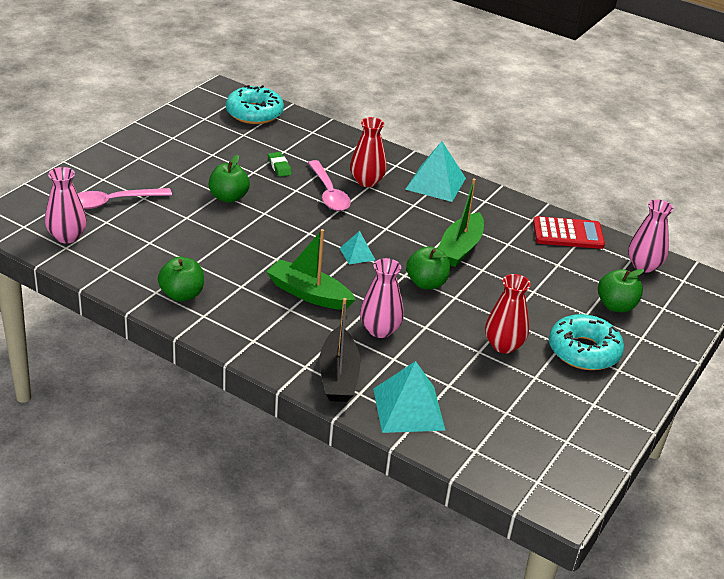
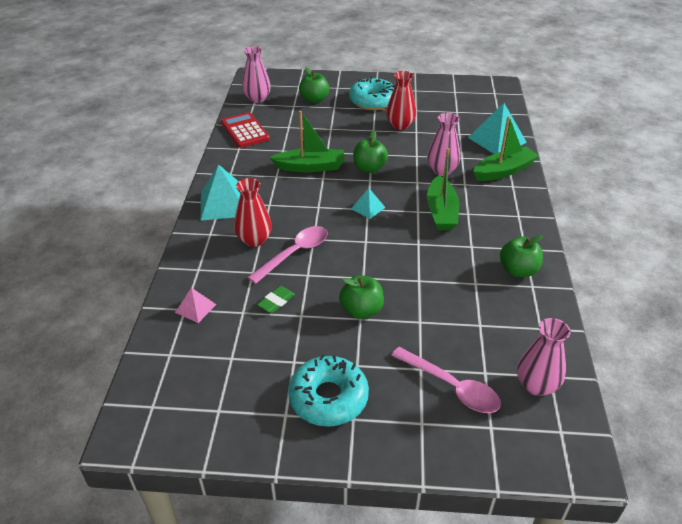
camera: 115 degrees left, 5 degrees up
turquoise donut [226,85,284,124] -> turquoise donut moved to [288,354,369,427]
black boat [319,298,360,402] -> green boat [473,116,539,181]
none -> pink pyramid [175,287,216,323]

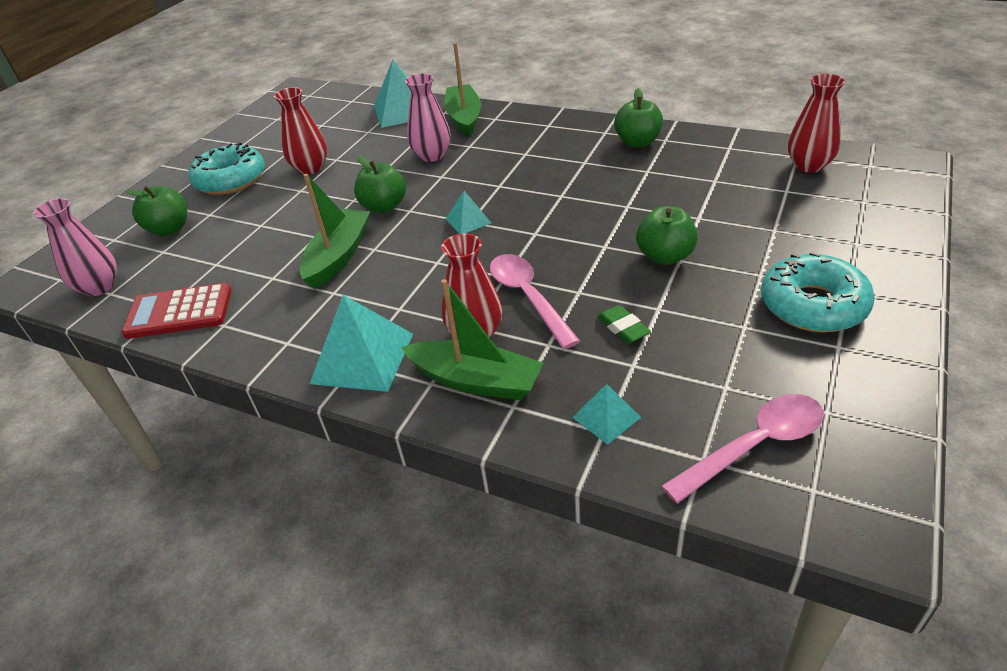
camera: 65 degrees left, 0 degrees up
pink pyramid [175,287,216,323] -> turquoise pyramid [572,384,641,445]
pink spoon [391,347,501,413] -> pink spoon moved to [661,394,824,504]
green boat [427,148,459,230] -> green boat moved to [401,279,543,400]
pink vase [517,318,571,396] -> red vase [788,74,845,173]

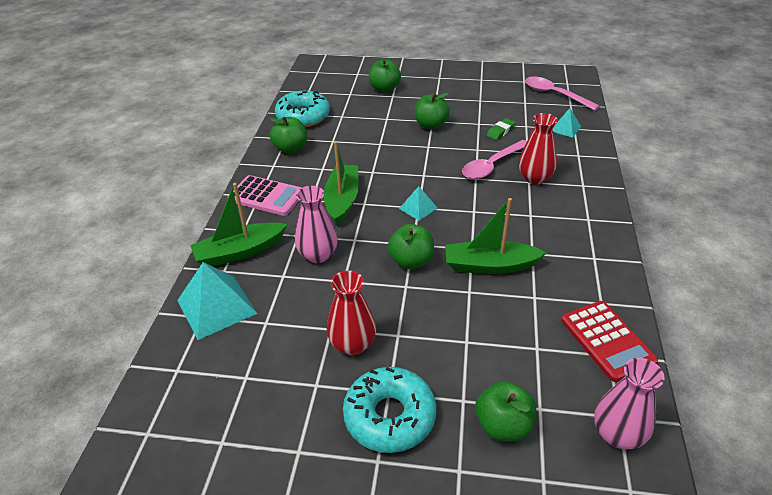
camera: 110 degrees left, 0 degrees up
turquoise pyramid [310,295,413,392] -> none
green boat [401,279,543,400] -> green boat moved to [323,141,359,225]
turquoise donut [761,252,875,332] -> turquoise donut moved to [275,91,330,127]
red vase [788,74,845,173] -> none
none -> pink calculator [228,175,302,216]
none -> green apple [369,59,401,92]

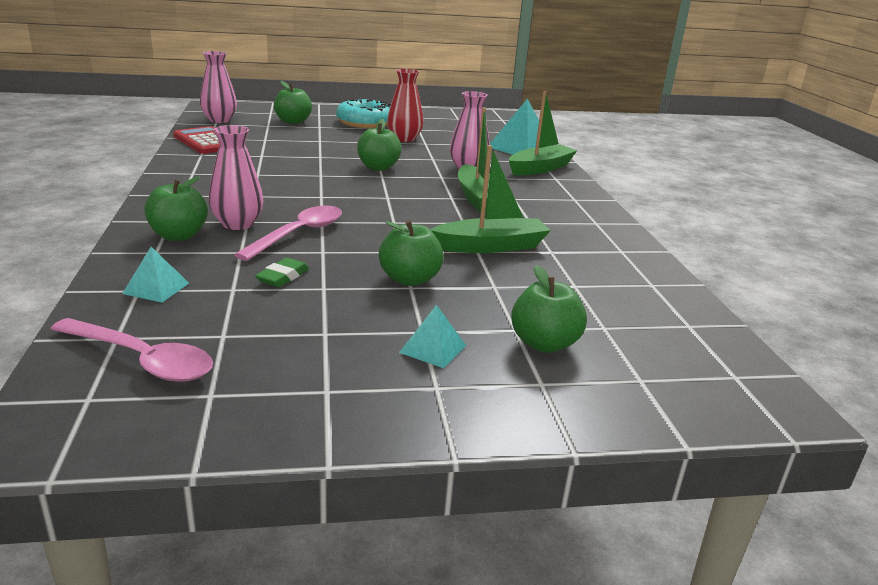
camera: 160 degrees right, 15 degrees down
pink calculator [228,175,302,216] -> none
green apple [270,117,307,154] -> green apple moved to [144,176,208,241]
turquoise donut [275,91,330,127] -> none
turquoise pyramid [399,186,437,221] -> turquoise pyramid moved to [399,305,466,368]
green boat [445,198,547,274] -> green boat moved to [430,145,551,253]
red vase [519,113,558,185] -> pink vase [209,125,263,230]

